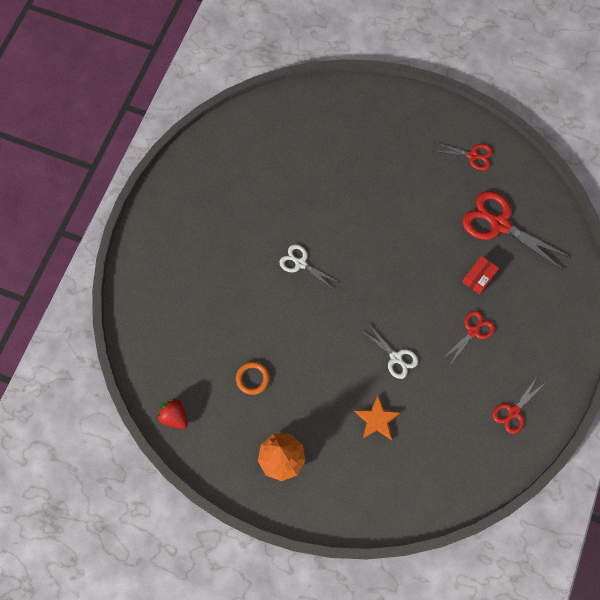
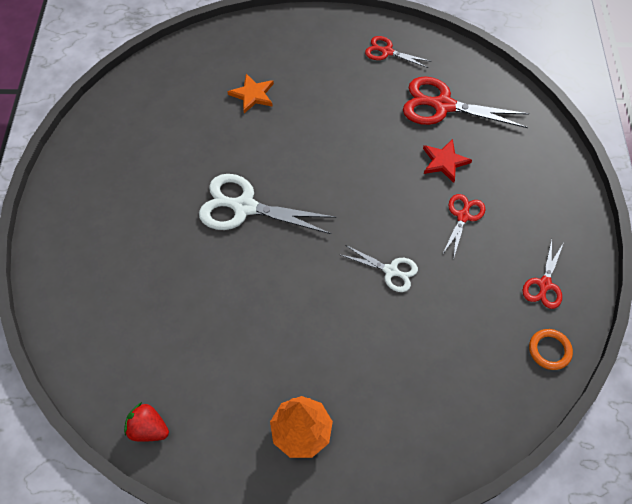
camera: 20 degrees left, 10 degrees down
orange ring [236,362,270,395] -> orange ring moved to [529,329,573,370]
white scissors [279,244,338,290] -> white scissors [199,174,336,234], size x1.79
orange star [354,396,401,440] -> orange star moved to [227,74,274,113]
red scissors [434,142,493,170] -> red scissors turned 150 degrees counterclockwise [365,36,430,68]
red box [462,256,499,295] -> red star [423,139,472,183]

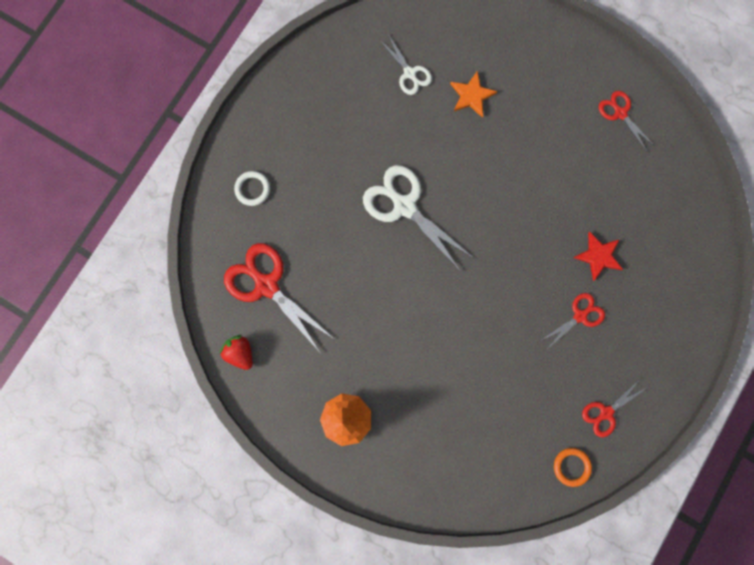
camera: 30 degrees right, 20 degrees up
white scissors [341,245,418,292] -> white scissors moved to [381,34,432,95]
red scissors [403,76,529,128] -> red scissors moved to [224,243,334,352]
none -> white ring [234,171,270,206]

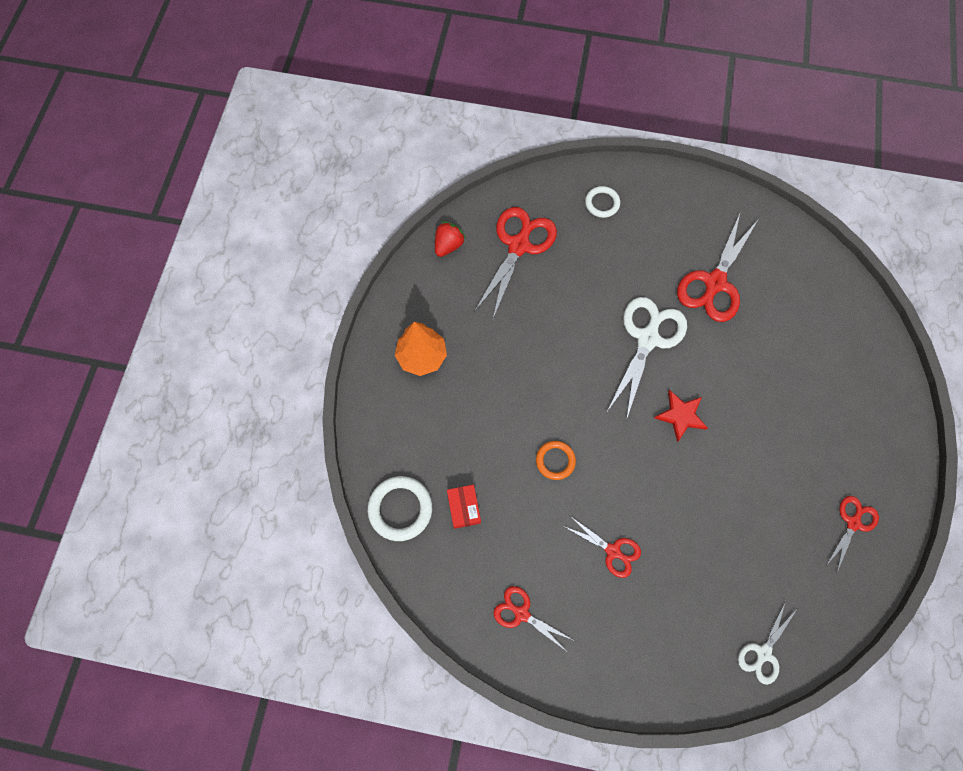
camera: 70 degrees right, 10 degrees down
white scissors [381,34,432,95] -> white scissors moved to [738,600,798,685]
orange star [450,71,498,118] -> none
orange ring [554,448,592,487] -> orange ring moved to [536,441,576,480]
red star [573,232,623,281] -> red star moved to [654,390,708,442]
none -> white ring [368,476,432,541]
none -> red box [447,485,481,529]
none -> red scissors [677,213,758,322]

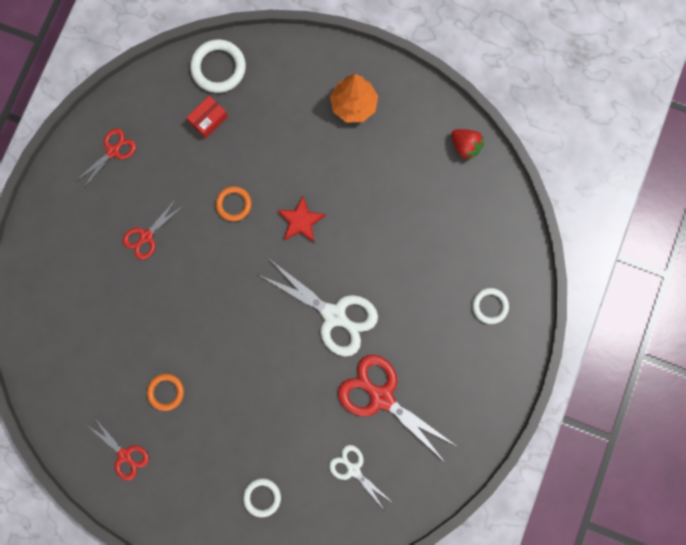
camera: 100 degrees right, 10 degrees up
red box [447,485,481,529] -> red box turned 45 degrees counterclockwise [186,96,228,138]
red scissors [474,207,557,319] -> none
red star [654,390,708,442] -> red star moved to [277,196,326,242]
white scissors [738,600,798,685] -> white scissors moved to [329,445,393,511]
none -> orange ring [147,374,184,411]
none -> white ring [243,478,281,517]

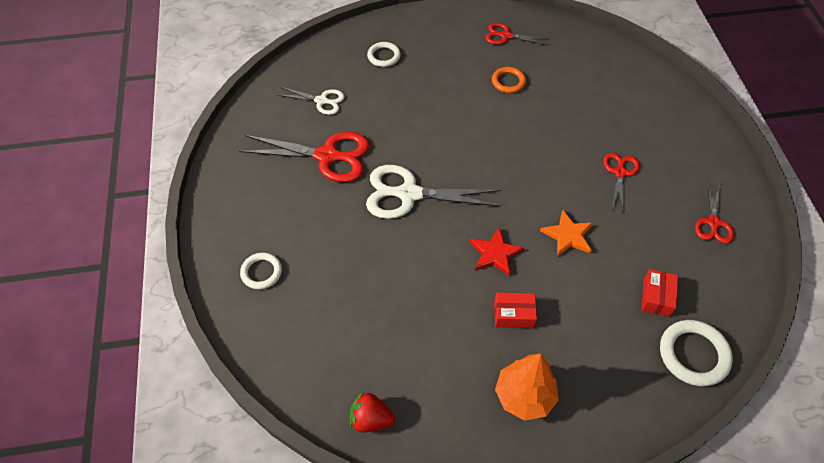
camera: 150 degrees right, 25 degrees down
orange ring [216,186,252,221] -> orange star [540,210,593,257]
none -> red box [494,292,537,328]

